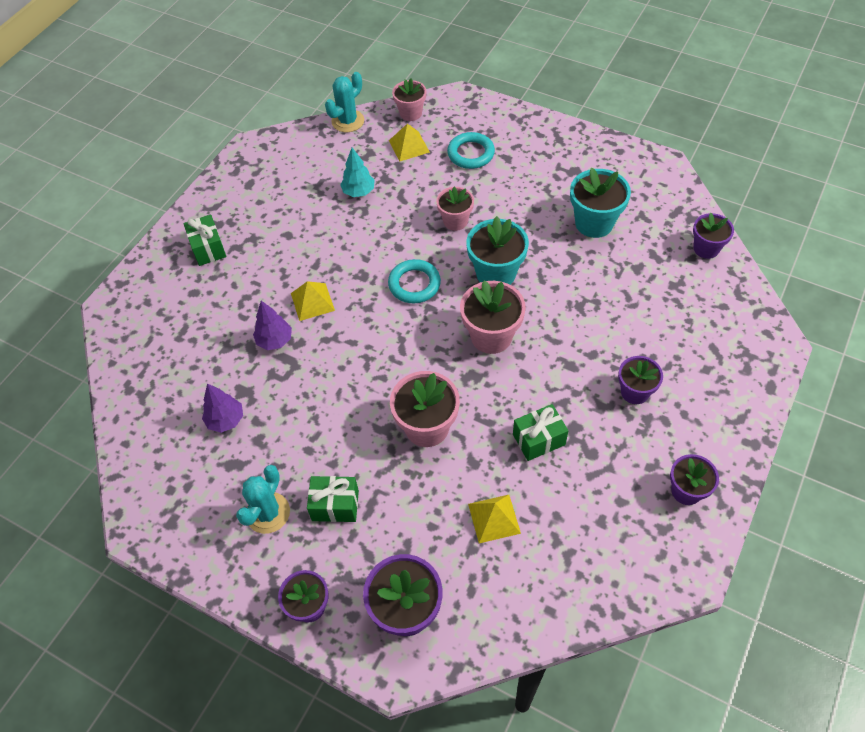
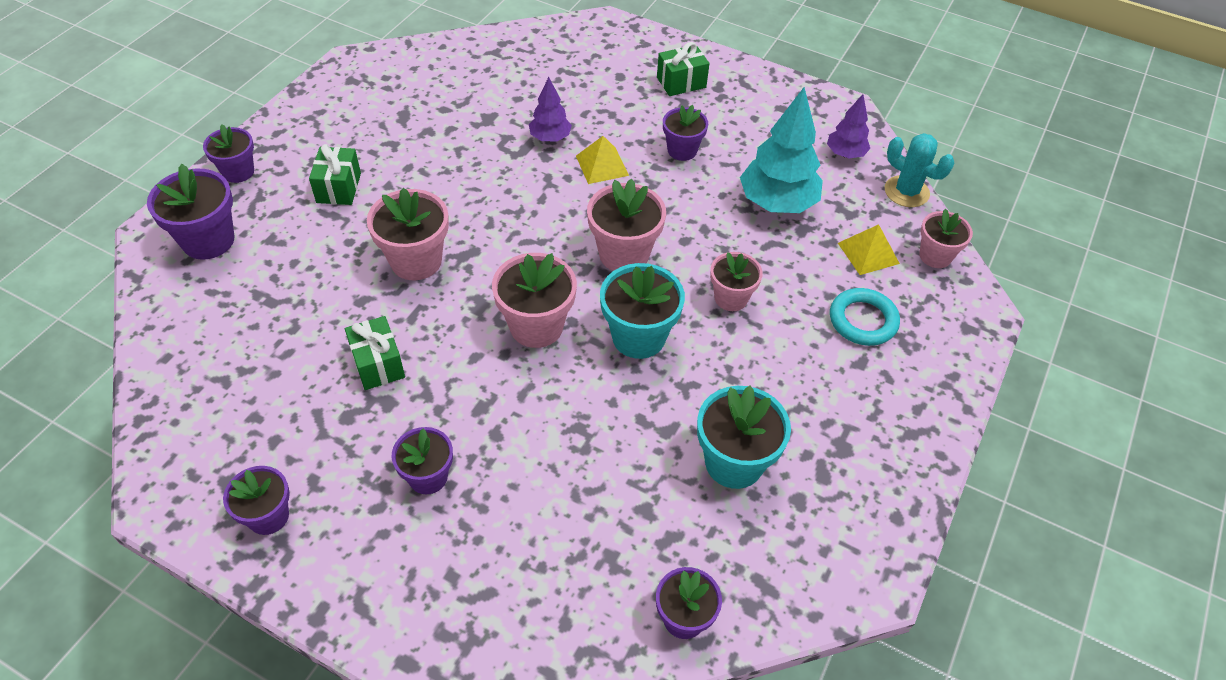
camera: 85 degrees right, 5 degrees down
purple tree [202,383,243,433] -> purple tree moved to [827,94,870,158]
turquoise cactus [236,465,290,534] -> none
turquoise tree [340,148,375,197] -> turquoise tree [740,87,823,213], size x1.82
turquoise ring [388,259,441,303] -> pink flower pot [587,178,666,271]
yellow pyramid [468,495,521,543] -> none
none -> purple flower pot [663,105,708,161]

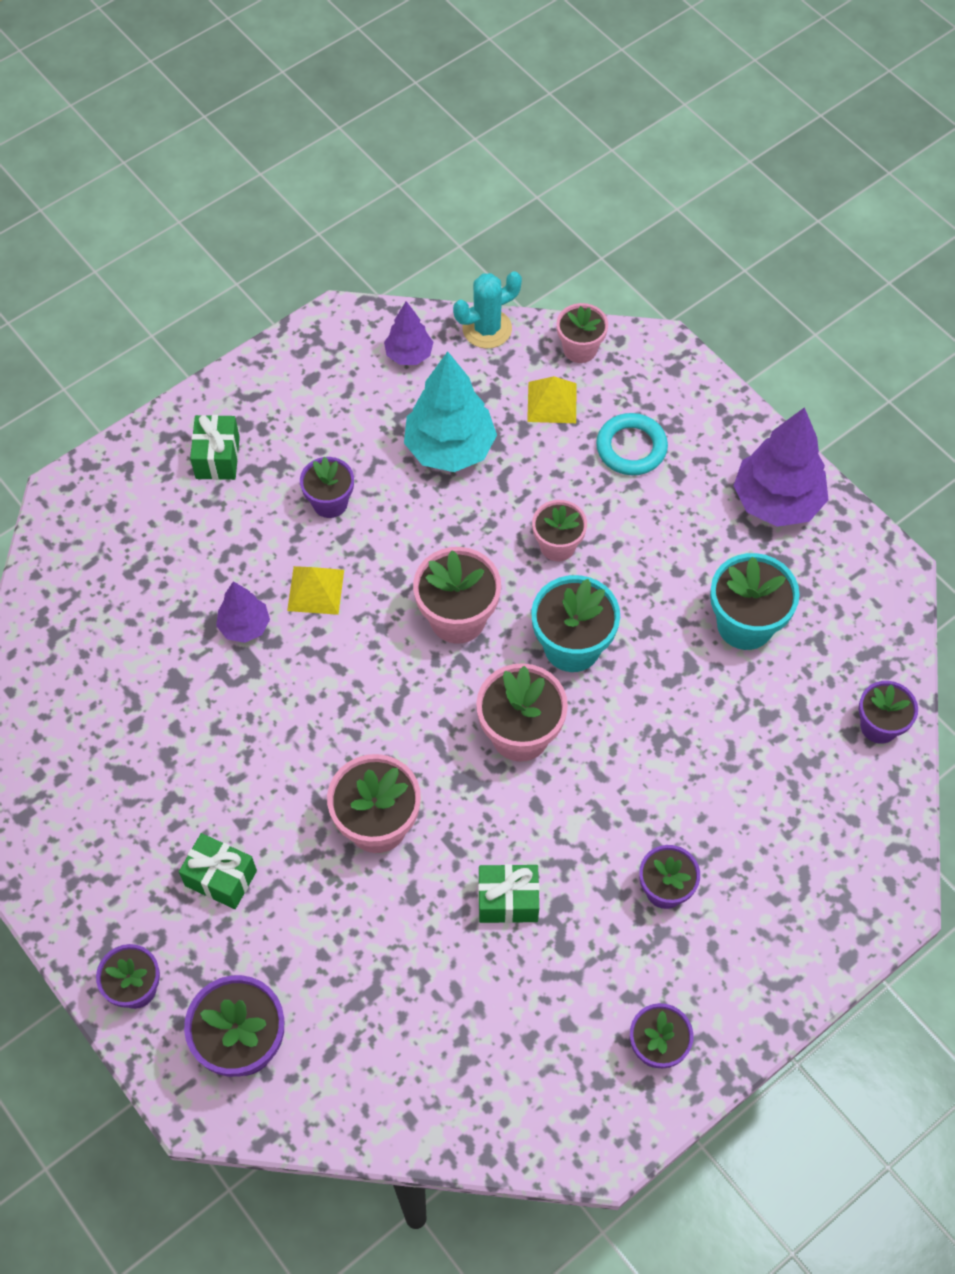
camera: 65 degrees left, 10 degrees up
none -> purple tree [733,407,828,527]

